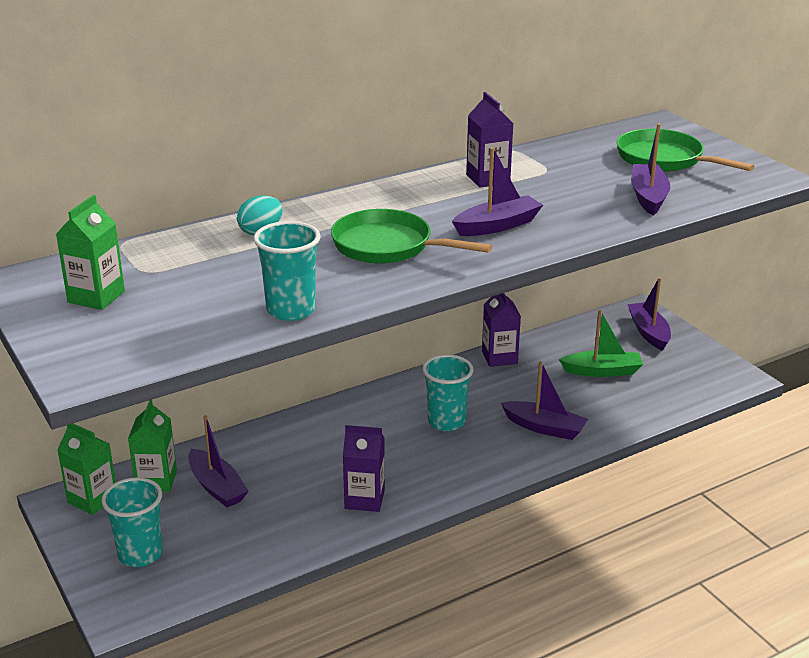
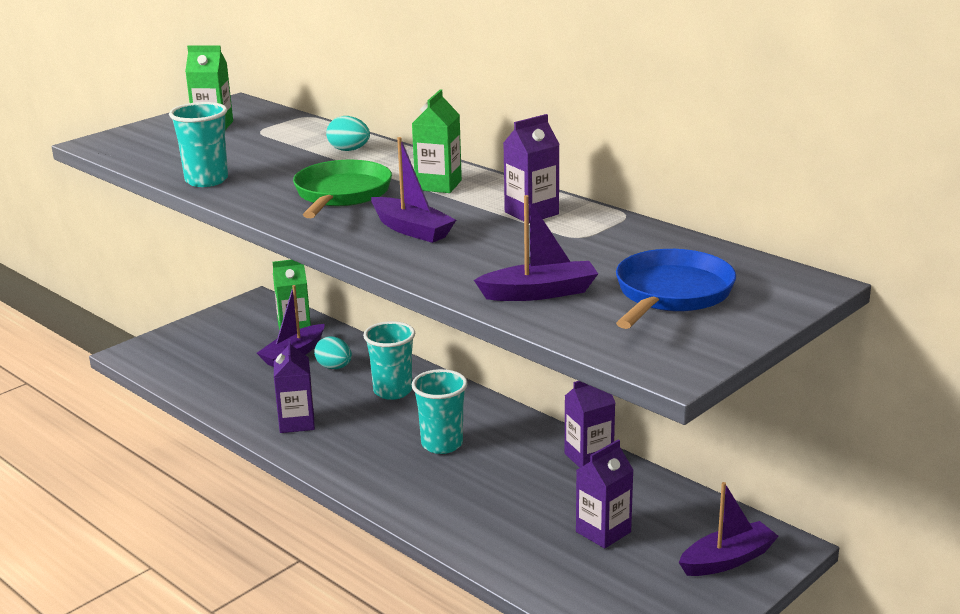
camera: 75 degrees right, 5 degrees down
green carton [57,423,116,515] -> green carton moved to [412,89,462,193]
turquoise cup [101,477,163,567] -> turquoise cup moved to [363,321,415,400]
purple boat [501,361,588,440] -> none
green boat [559,310,643,377] -> purple carton [576,439,634,548]
green pan [617,129,755,172] -> blue pan [616,249,736,329]
none -> turquoise egg [314,337,352,369]

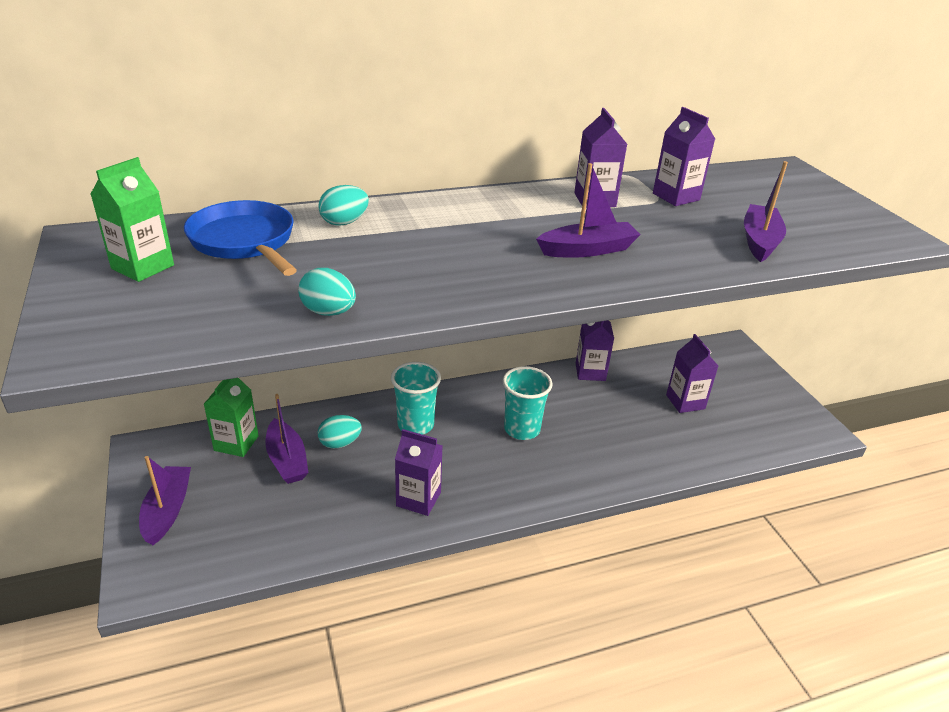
camera: 65 degrees left, 10 degrees up
turquoise cup [169,102,228,187] -> turquoise egg [299,268,356,316]
green pan [293,160,392,218] -> none
green carton [412,89,462,193] -> none
blue pan [616,249,736,329] -> blue pan moved to [184,200,297,276]
purple boat [679,482,779,576] -> purple boat moved to [139,456,191,545]
none -> purple carton [653,107,715,206]

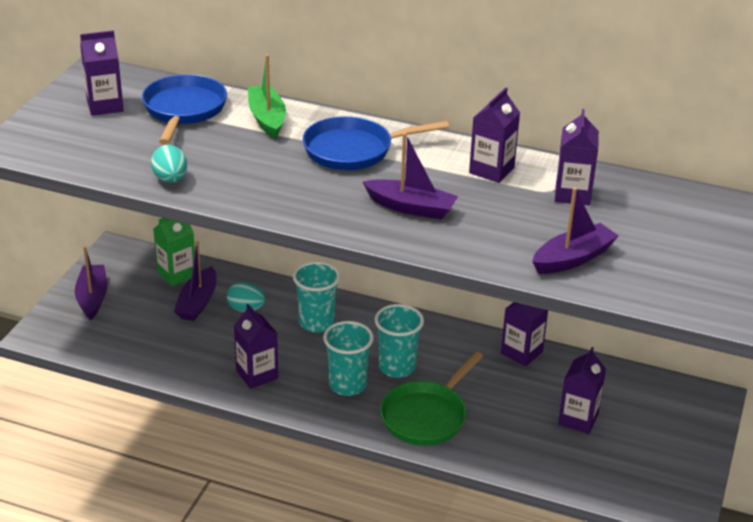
camera: 40 degrees right, 0 degrees up
green carton [91,157,174,282] -> purple carton [80,30,124,116]
purple boat [139,456,191,545] -> purple boat turned 45 degrees counterclockwise [75,246,107,321]
turquoise egg [319,185,369,226] -> green boat [248,55,286,139]
none -> blue pan [302,116,449,170]
none -> turquoise cup [323,321,374,396]
none -> green pan [380,352,483,446]

